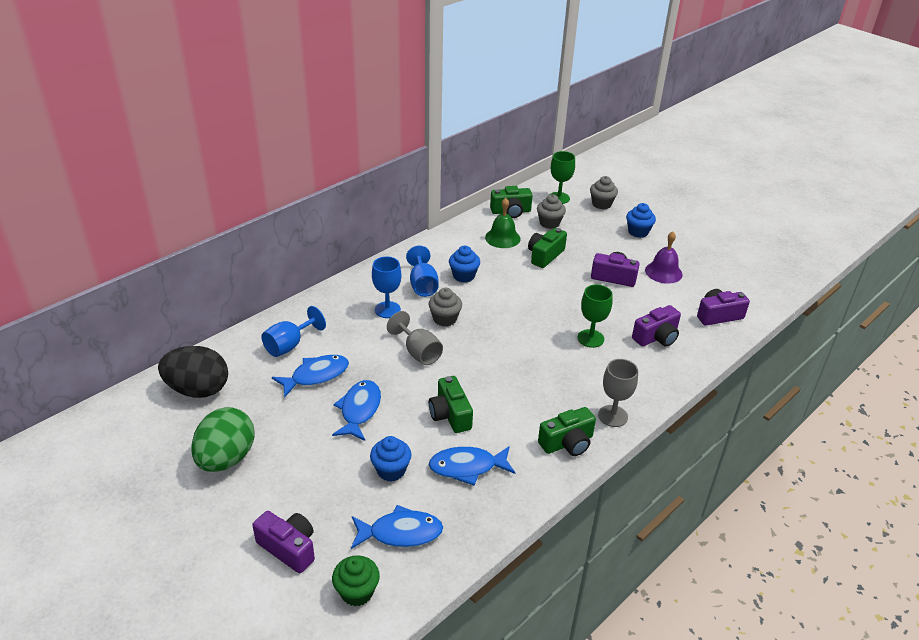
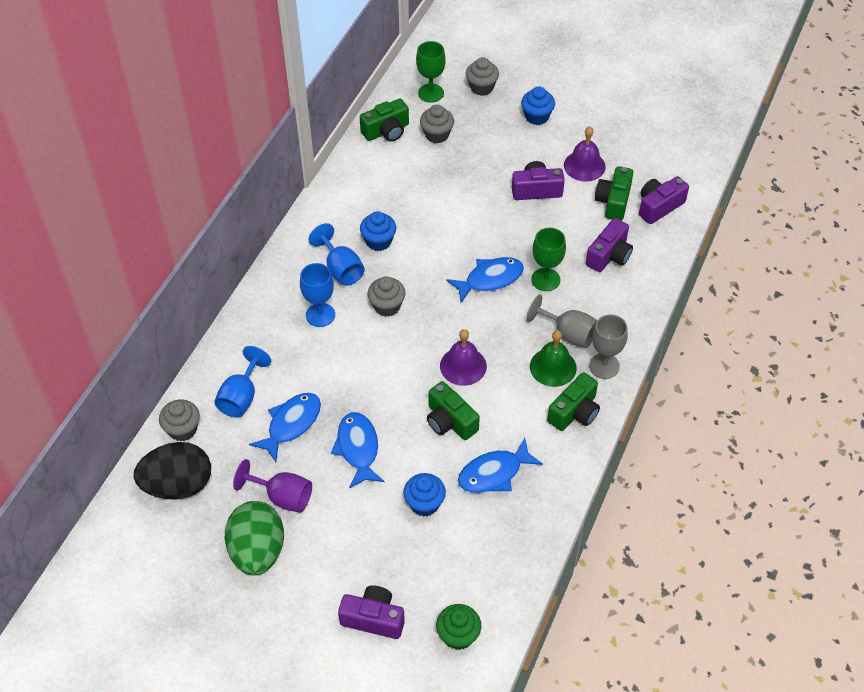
camera: 20 degrees left, 15 degrees up
blue fish [351,505,443,549] -> blue fish moved to [446,257,524,303]
grey goblet [387,311,443,365] -> grey goblet moved to [527,294,597,348]
green bell [485,198,521,248] -> green bell moved to [530,330,577,387]
green camera [528,228,567,268] -> green camera moved to [595,166,633,221]
none -> grey cupcake [159,399,200,442]
none -> purple goblet [233,459,312,513]
none -> purple bell [440,329,487,386]

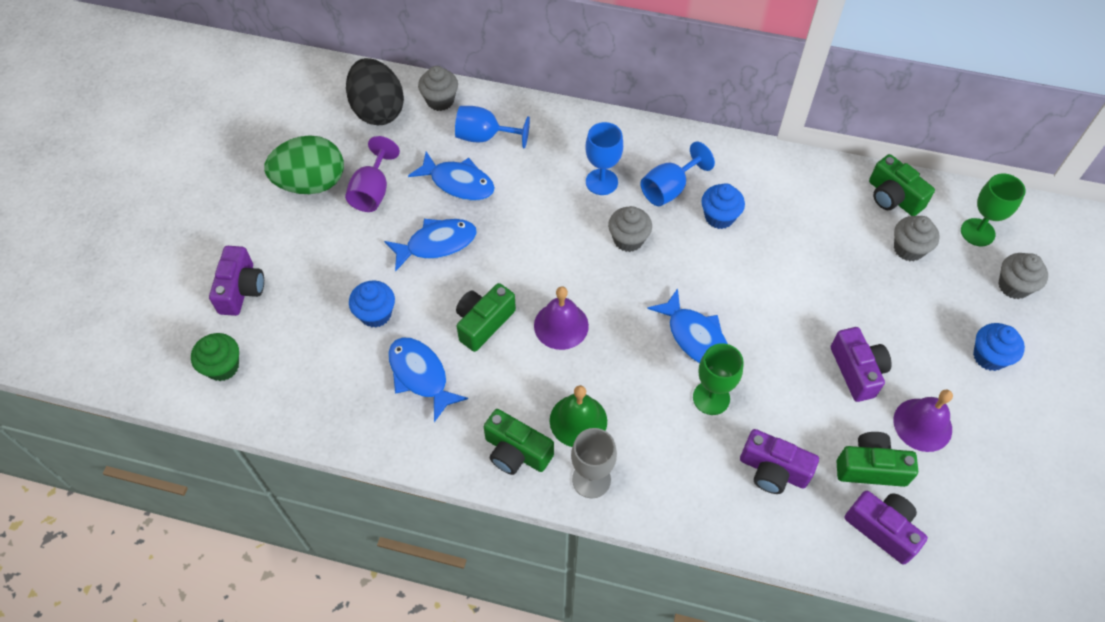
camera: 80 degrees right, 5 degrees up
grey goblet [527,294,597,348] -> none

